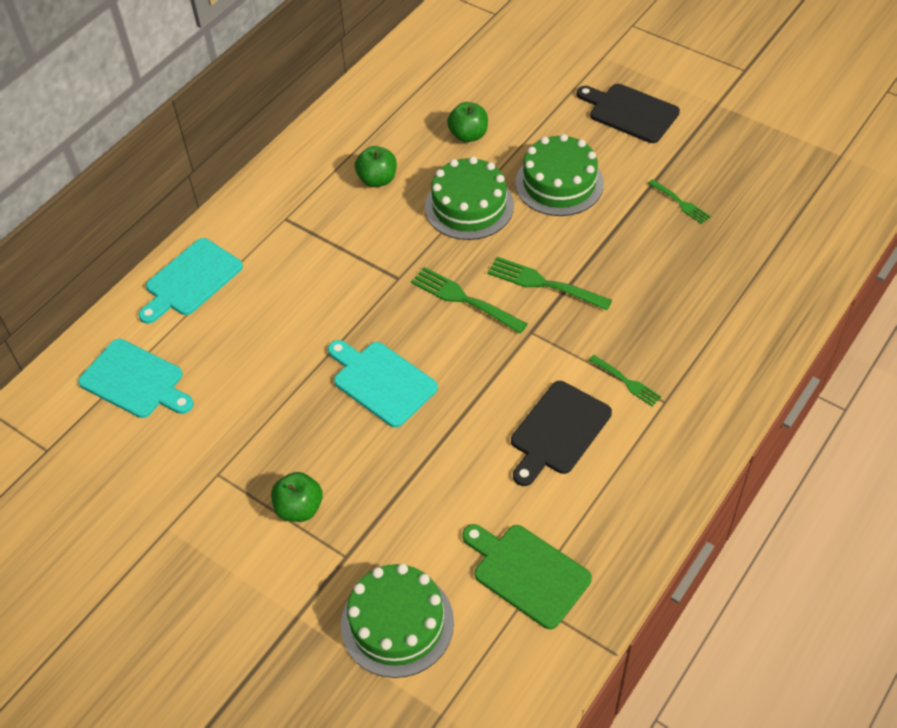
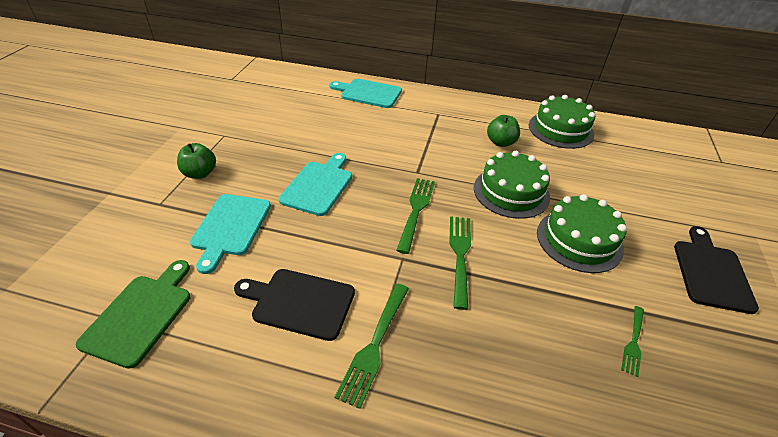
camera: 65 degrees right, 10 degrees down
turquoise cutting board [78,339,194,418] -> turquoise cutting board moved to [190,194,271,274]
green cake [341,564,454,678] -> green cake moved to [529,95,595,149]
green apple [447,102,488,142] -> none
green fork [589,355,661,406] -> green fork [335,284,409,409], size x1.65

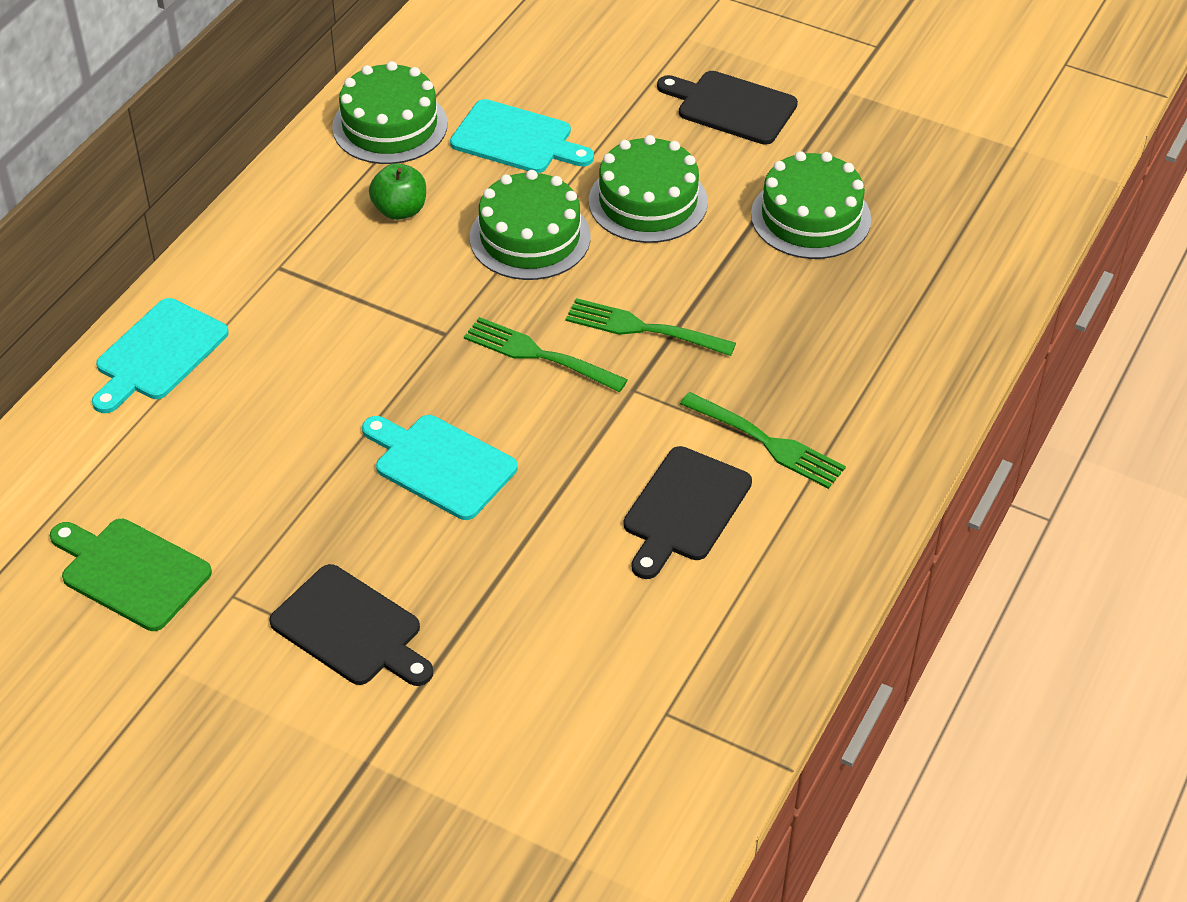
camera: 75 degrees left, 5 degrees up
green cutting board [76,260,190,369] -> green cutting board moved to [50,519,212,631]
green apple [177,143,216,179] -> black cutting board [269,564,433,686]
turquoise cutting board [190,194,271,274] -> turquoise cutting board moved to [450,99,594,173]
green fork [621,306,644,377] -> green cake [751,151,871,259]

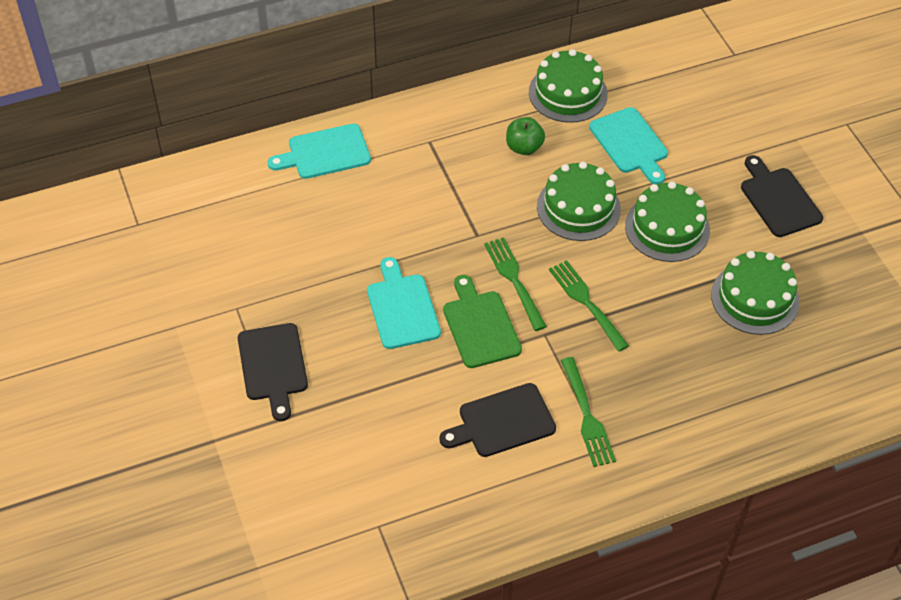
camera: 40 degrees right, 5 degrees up
green cutting board [50,519,212,631] -> green cutting board moved to [443,275,522,368]

